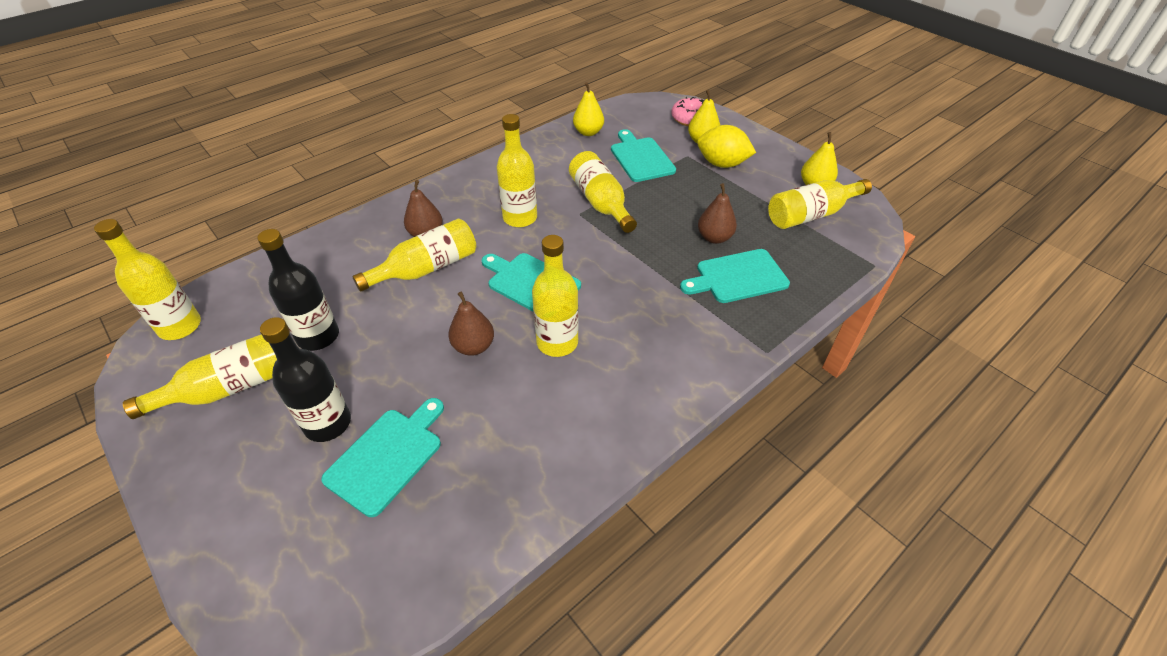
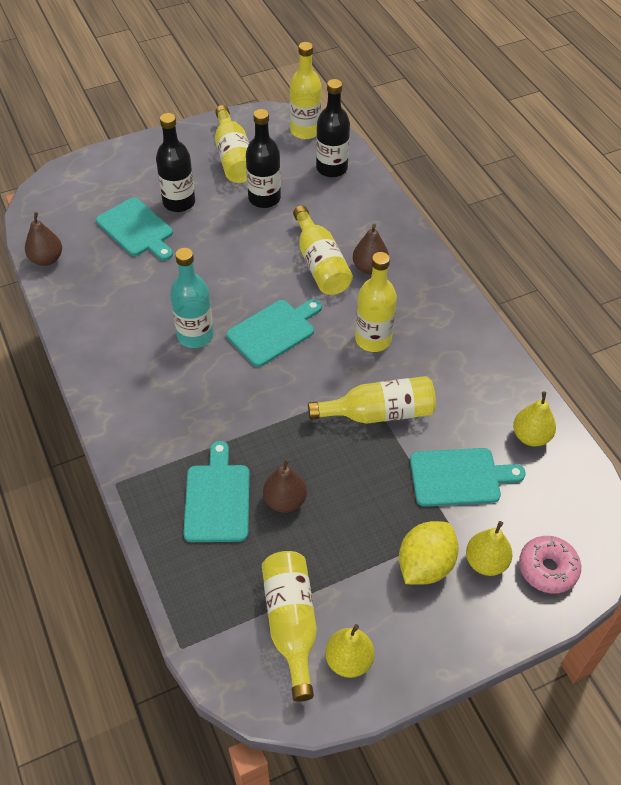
camera: 105 degrees right, 5 degrees up
brown pear [448,292,494,355] -> brown pear moved to [25,212,62,266]
yellow bottle [532,235,579,357] -> turquoise bottle [170,248,214,348]
none -> black bottle [316,79,350,177]

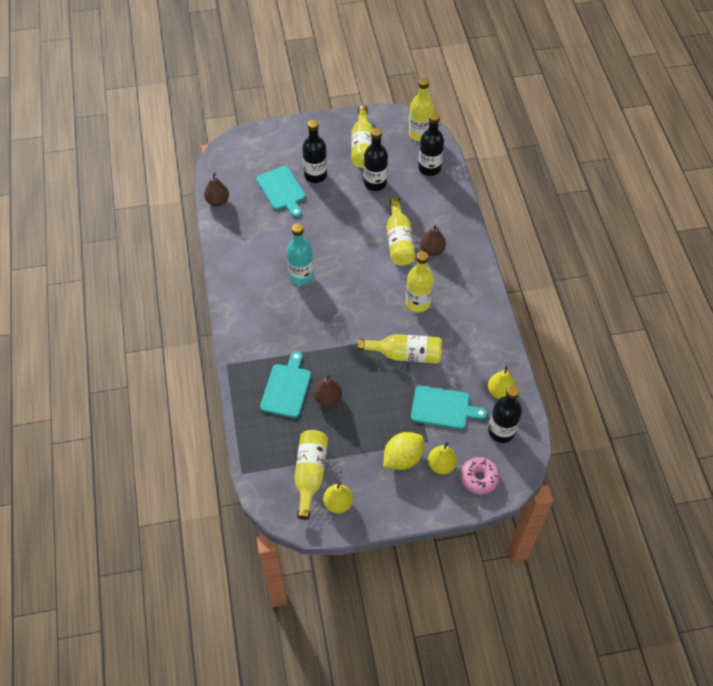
camera: 15 degrees right, 5 degrees up
turquoise cutting board [226,299,322,367] -> none
none -> black bottle [488,385,522,443]

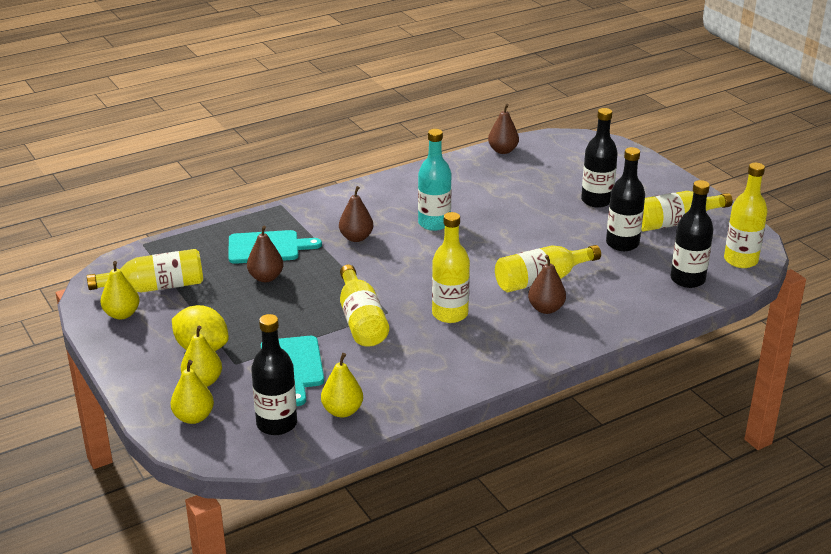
camera: 70 degrees right, 25 degrees down
turquoise cutting board [256,166,306,218] -> none
pink donut [460,457,500,494] -> yellow pear [170,360,214,424]
none -> brown pear [339,186,373,242]

